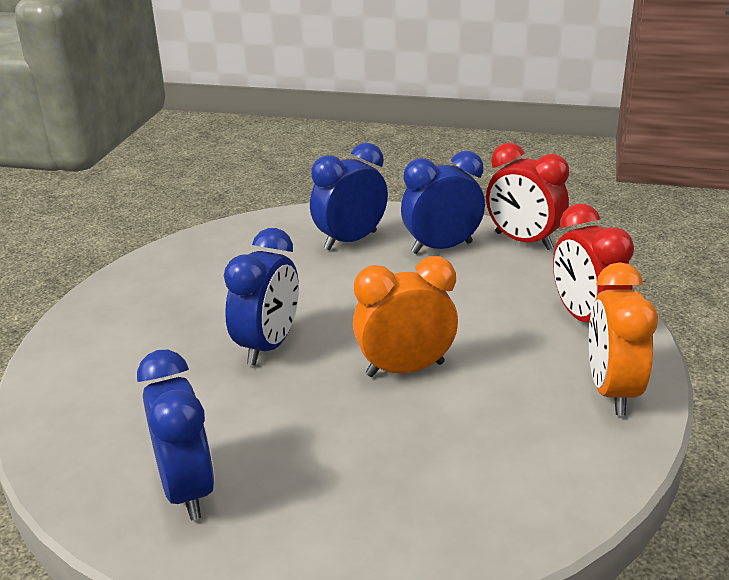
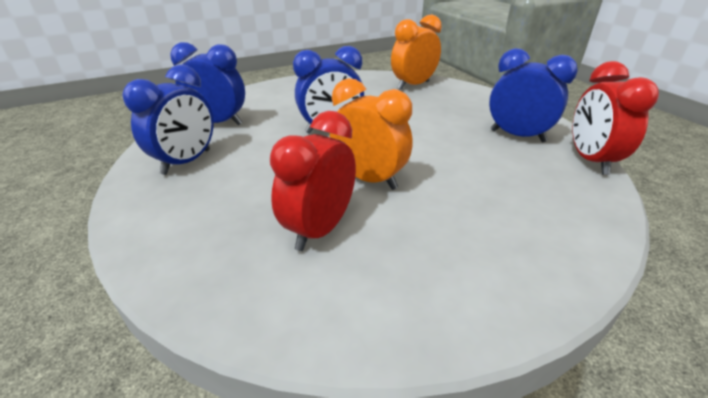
camera: 50 degrees right, 5 degrees up
blue clock [310,143,388,250] -> blue clock moved to [170,42,245,125]
red clock [553,204,634,323] -> red clock moved to [270,111,356,251]
orange clock [589,262,658,415] -> orange clock moved to [391,15,442,90]

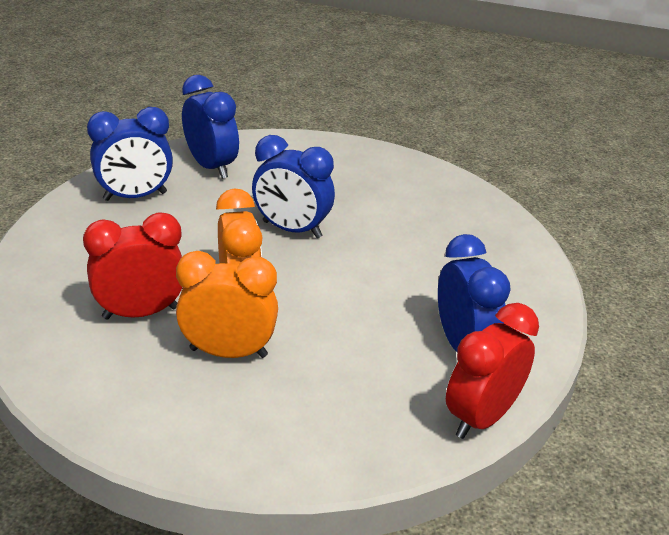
camera: 40 degrees right, 0 degrees up
orange clock [391,15,442,90] -> orange clock moved to [176,251,278,358]

